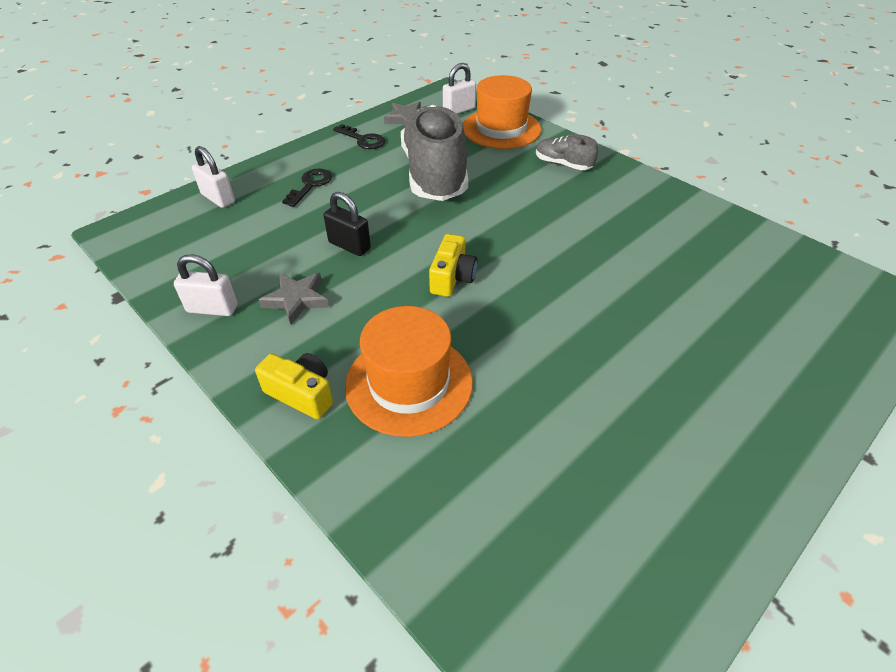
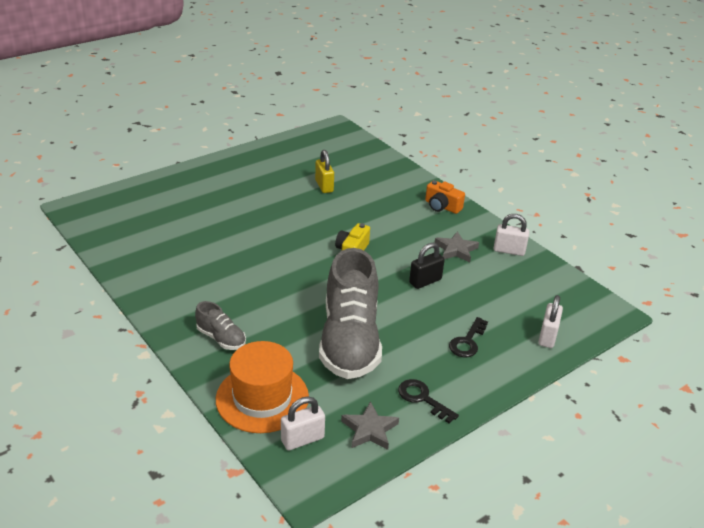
camera: 175 degrees left, 10 degrees down
white padlock [192,146,235,208] -> white padlock turned 60 degrees clockwise [538,295,563,348]
yellow camera [255,353,333,419] -> orange camera [425,180,465,214]
black padlock [324,192,371,256] -> black padlock turned 75 degrees counterclockwise [409,243,445,289]
orange hat [345,306,473,437] -> none
none -> yellow padlock [315,150,334,193]

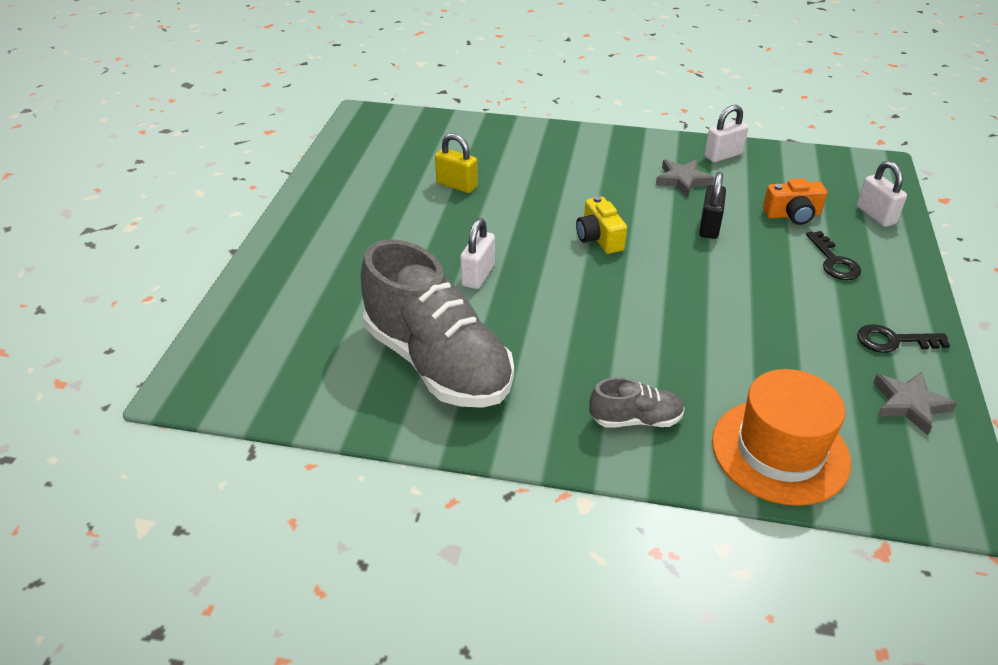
camera: 40 degrees left, 5 degrees up
white padlock [281,396,325,451] -> white padlock moved to [460,218,495,289]
grey shoe [319,248,382,379] -> grey shoe moved to [361,239,514,408]
orange camera [425,180,465,214] -> orange camera moved to [763,178,827,225]

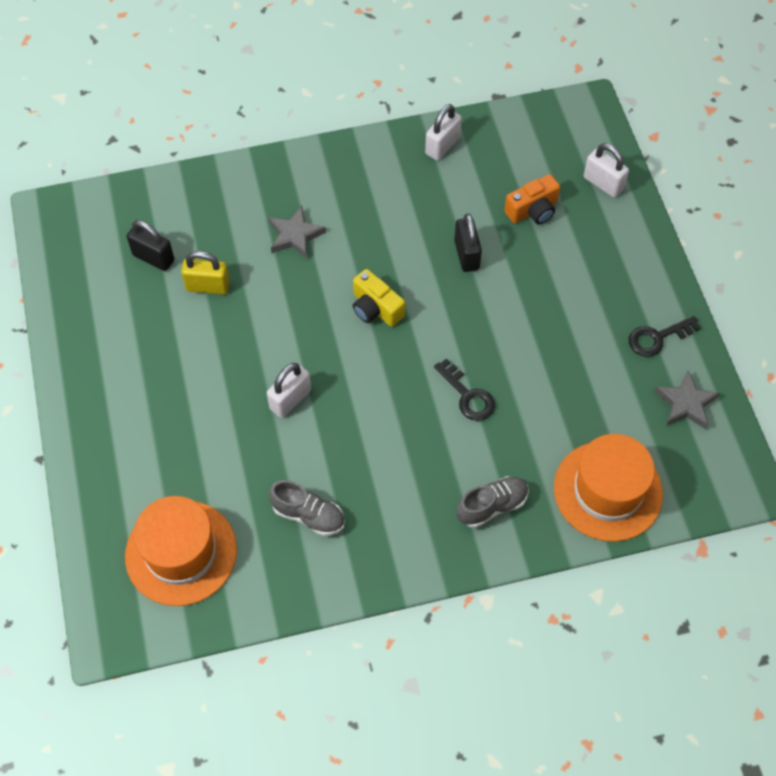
camera: 25 degrees left, 20 degrees up
grey shoe [361,239,514,408] -> grey shoe [269,480,345,536], size x0.45
white padlock [460,218,495,289] -> white padlock turned 45 degrees clockwise [267,363,311,418]
grey star [656,159,714,197] -> grey star moved to [268,206,326,258]
black key [806,231,861,280] -> black key moved to [434,358,495,421]
none -> orange hat [125,496,237,606]
none -> black padlock [127,220,174,271]

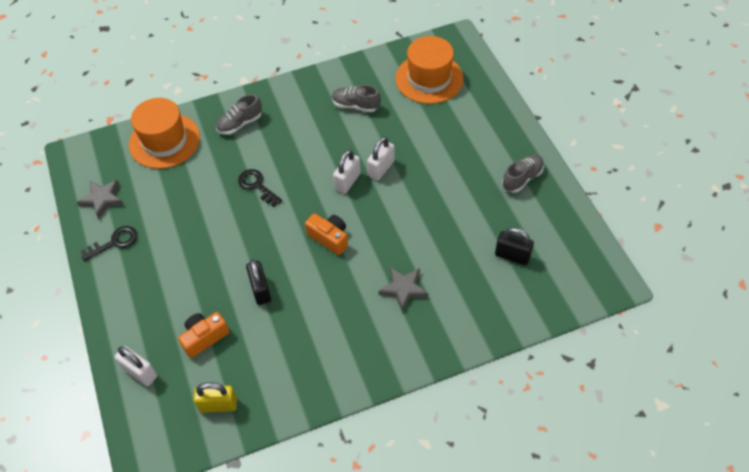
camera: 175 degrees right, 5 degrees down
yellow padlock [181,251,230,294] -> yellow padlock moved to [193,382,237,413]
yellow camera [353,269,405,327] -> orange camera [305,213,348,255]
white padlock [425,104,462,160] -> white padlock moved to [333,149,361,194]
none -> grey shoe [502,155,544,193]

